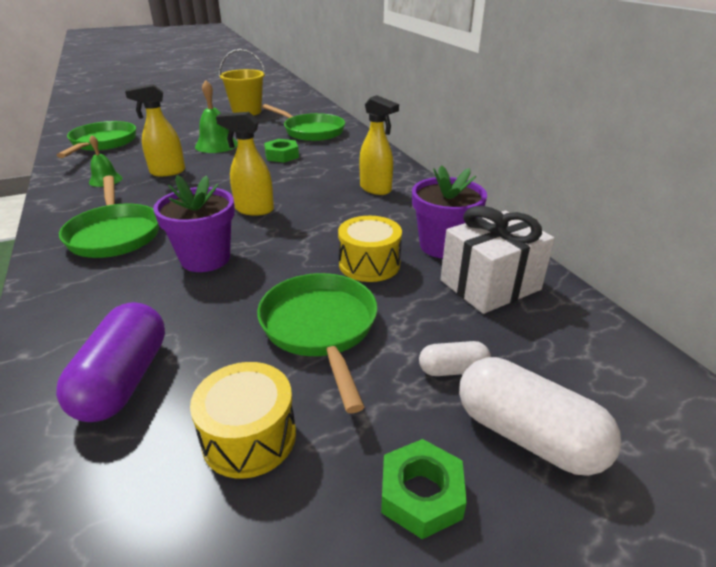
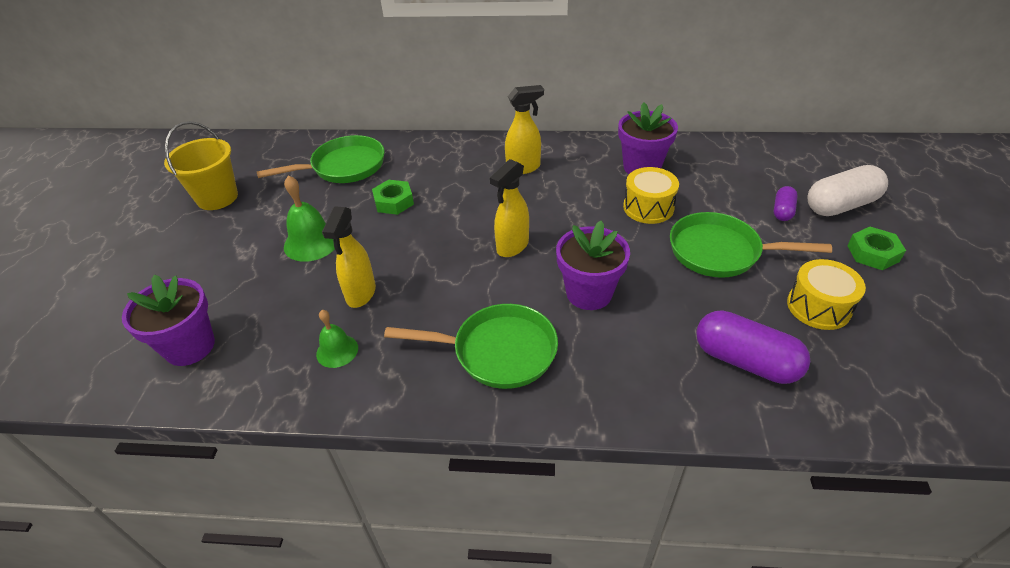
camera: 60 degrees left, 10 degrees up
green pan [57,121,136,158] -> purple flower pot [122,274,215,366]
white capsule [419,341,491,376] -> purple capsule [774,186,798,221]
white gift [441,206,555,314] -> none

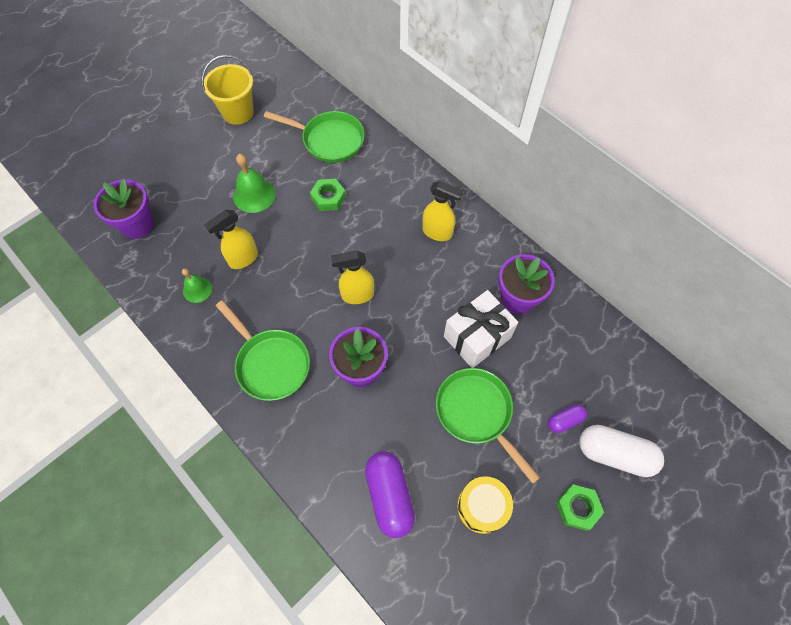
camera: 40 degrees right, 20 degrees up
yellow drum [623,167,679,224] -> white gift [444,290,518,368]

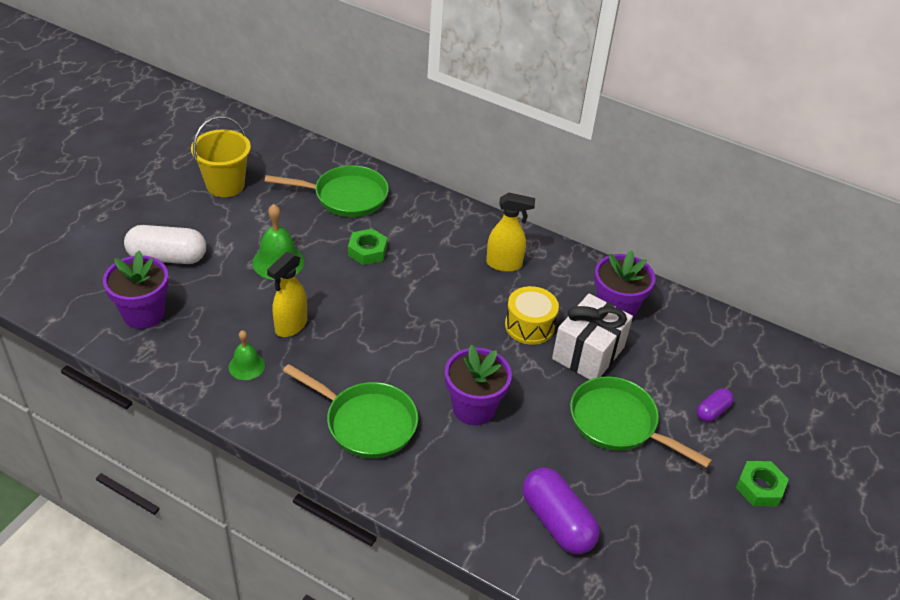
camera: 20 degrees left, 20 degrees down
yellow spray bottle [331,250,374,304] -> none
yellow drum [457,476,513,534] -> yellow drum moved to [505,286,559,345]
white capsule [579,425,664,477] -> white capsule moved to [124,225,206,264]

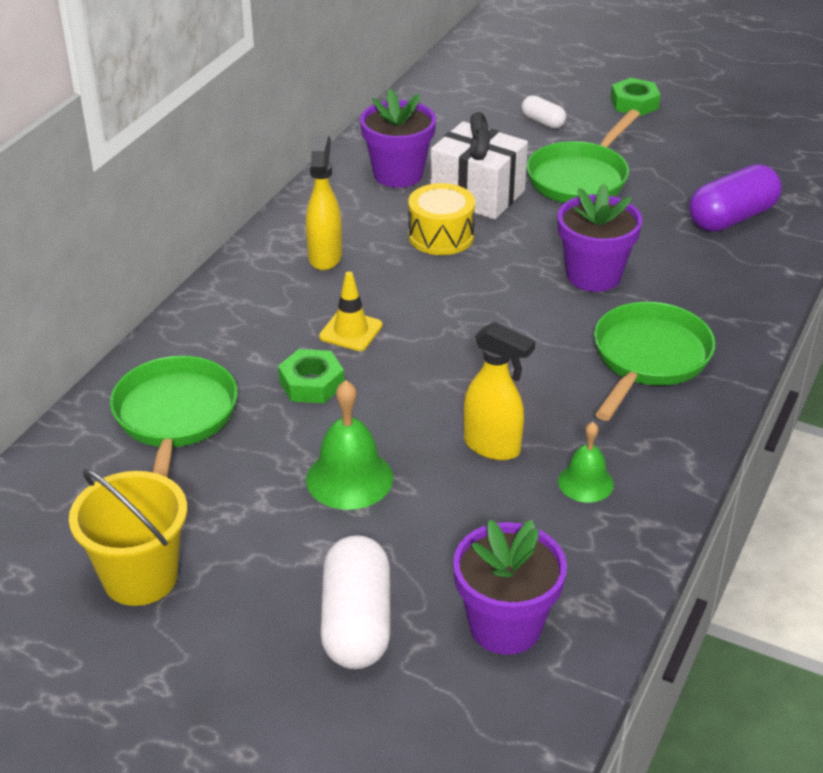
camera: 90 degrees left, 5 degrees down
purple capsule [696,388,734,422] -> white capsule [521,95,566,129]
none -> yellow traffic cone [319,271,383,351]

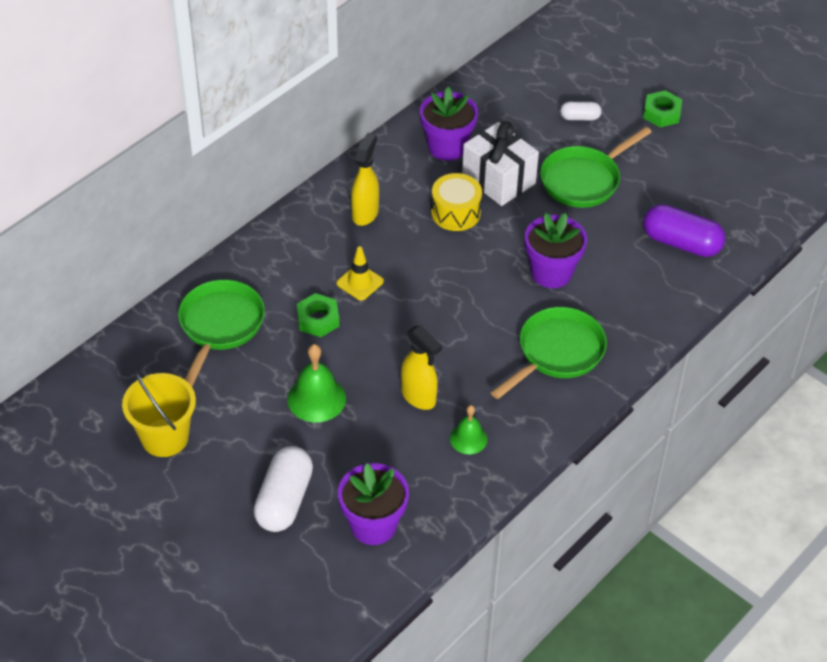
camera: 15 degrees right, 10 degrees up
white capsule [521,95,566,129] -> white capsule turned 60 degrees counterclockwise [560,102,602,120]
purple capsule [689,164,782,232] -> purple capsule turned 45 degrees clockwise [643,204,725,257]

